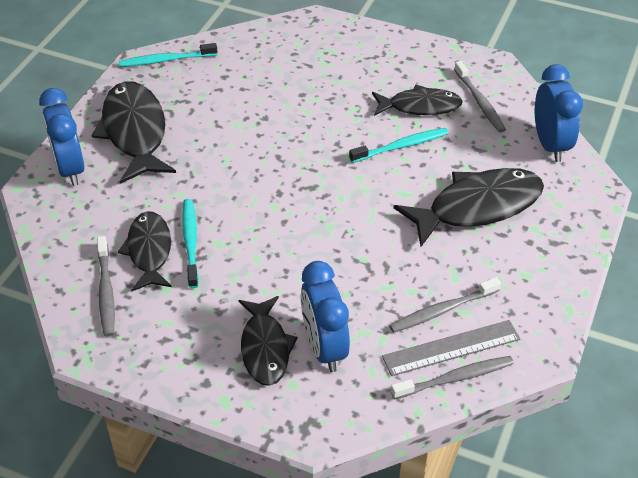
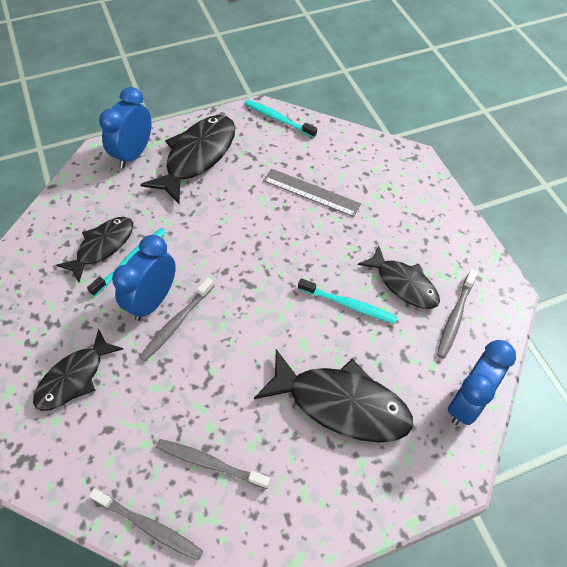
camera: 45 degrees right, 10 degrees up
grey toothbrush [97,236,115,337] -> grey toothbrush moved to [139,278,214,361]
blue clock [301,261,350,372] -> blue clock moved to [112,235,176,321]
grey ruler [382,320,520,376] -> grey ruler moved to [263,169,361,217]

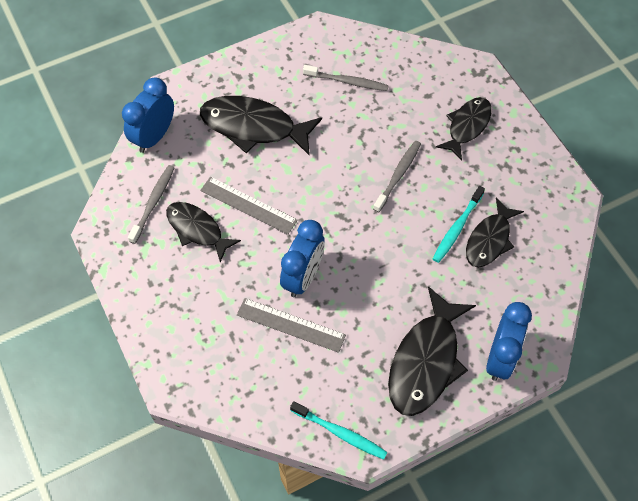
camera: 175 degrees right, 5 degrees up
grey toothbrush [89,488,203,561] -> none
blue clock [112,235,176,321] -> blue clock moved to [280,220,325,297]
turquoise toothbrush [298,278,398,324] -> grey ruler [200,177,298,235]

